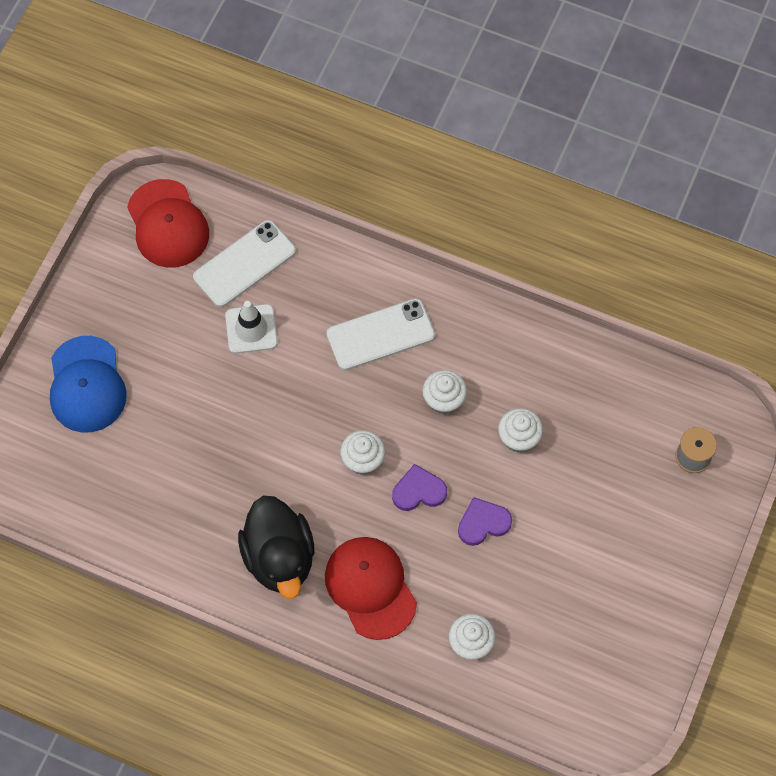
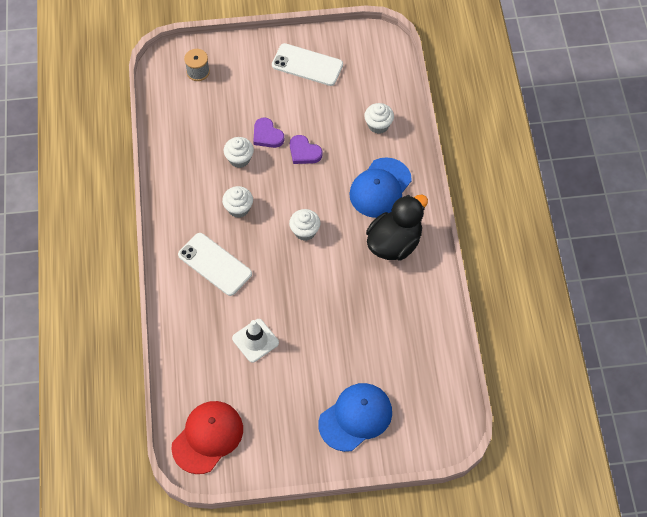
camera: 120 degrees left, 5 degrees down
white phone [193,220,296,307] -> white phone moved to [272,43,343,86]
red cap [325,537,417,640] -> blue cap [350,157,412,218]
purple heart [392,464,447,511] -> purple heart moved to [253,117,285,148]

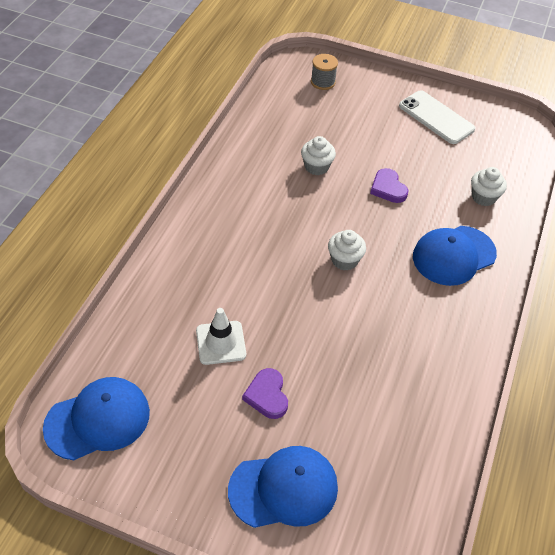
camera: 25 degrees right, 10 degrees down
red cap [171,401,243,474] -> blue cap [43,377,150,460]
white phone [178,233,252,296] -> none
white cupcake [222,186,253,218] -> none
purple heart [253,117,285,148] -> purple heart moved to [242,368,288,419]
black duck [366,195,428,260] -> none

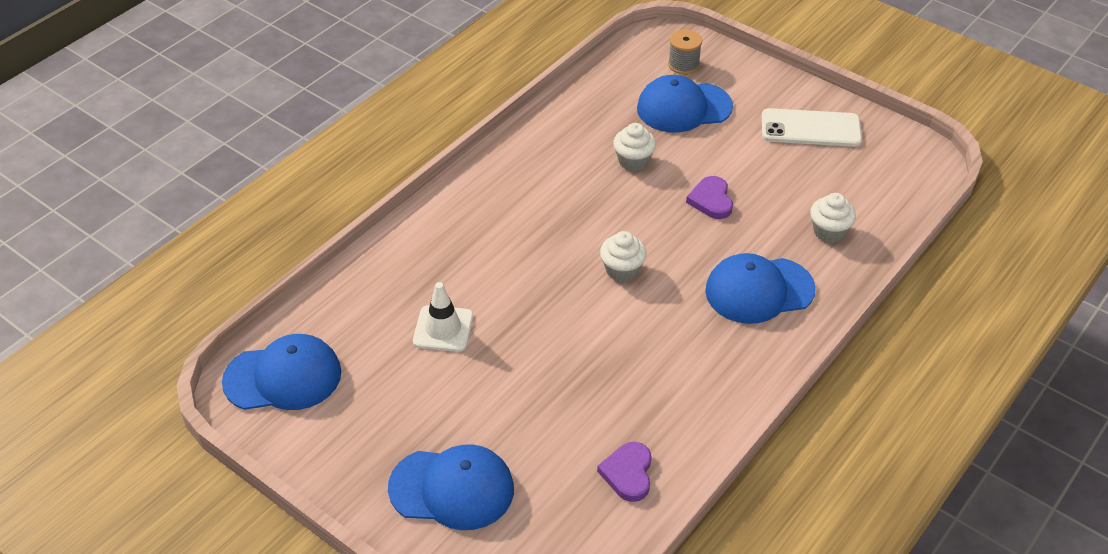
camera: 20 degrees right, 5 degrees down
purple heart [242,368,288,419] -> purple heart moved to [597,442,652,502]
white phone [399,90,475,144] -> white phone turned 60 degrees counterclockwise [762,108,862,147]
none -> blue cap [637,75,733,133]

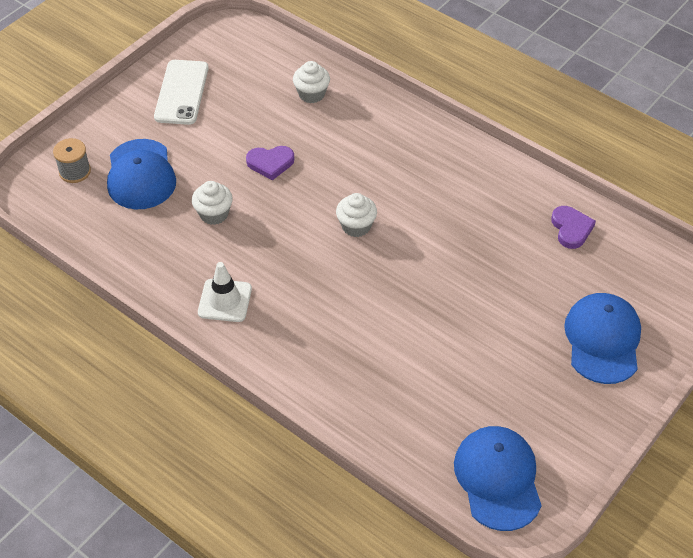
camera: 90 degrees left, 5 degrees up
white traffic cone [413,282,473,352] -> white traffic cone moved to [198,262,252,322]
purple heart [597,442,652,502] -> purple heart turned 105 degrees counterclockwise [551,206,596,249]
blue cap [705,253,816,324] -> none

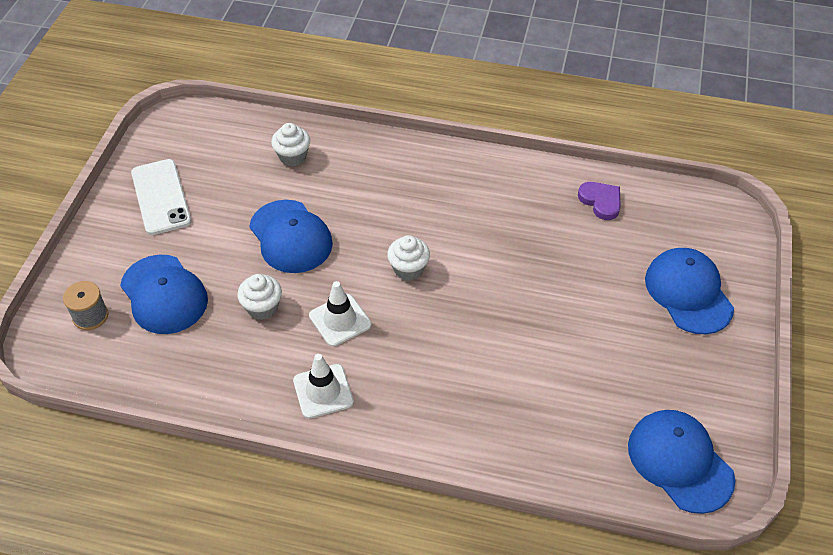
camera: 25 degrees left, 0 degrees up
purple heart [246,146,294,180] -> blue cap [249,200,333,273]
none -> white traffic cone [309,281,371,347]

